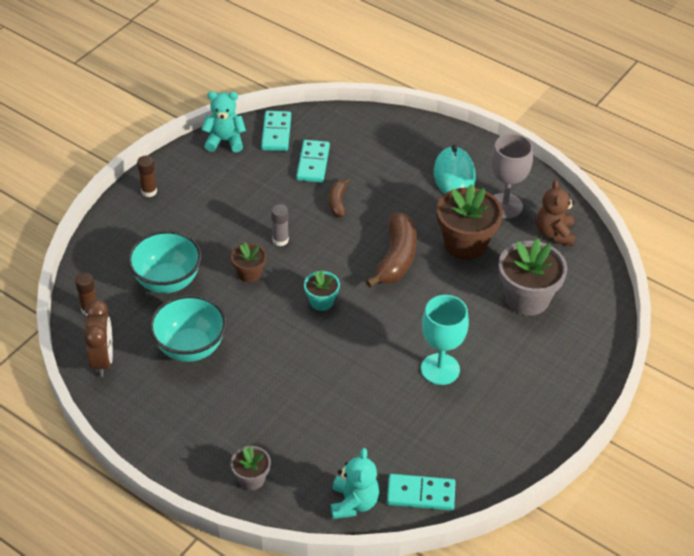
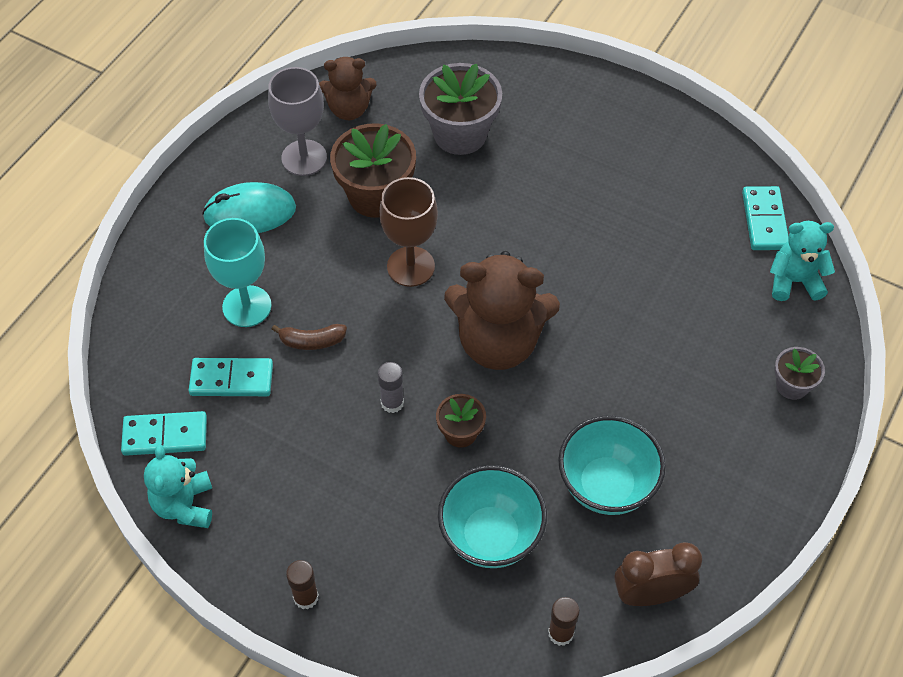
camera: 95 degrees left, 10 degrees up
turquoise flower pot [304,270,340,311] -> brown teddy bear [444,251,560,370]
brown banana [366,212,417,288] -> brown goblet [379,177,438,287]
turquoise goblet [421,295,469,385] -> turquoise goblet moved to [204,218,272,327]

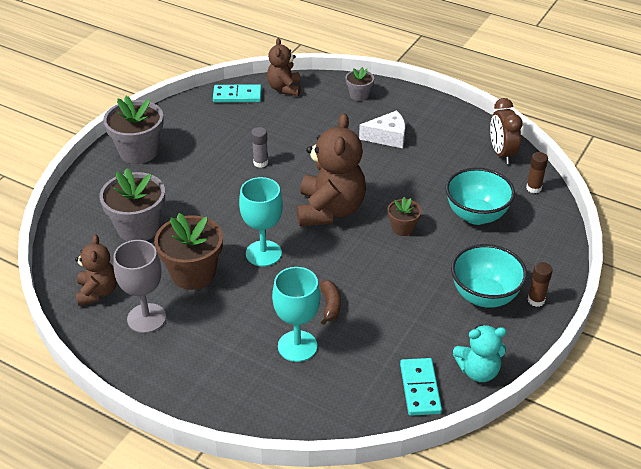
camera: 90 degrees left, 15 degrees down
turquoise domino [188,358,273,396] -> none
turquoise mouse [202,182,296,233] -> none
grey glue stick [378,362,404,413] -> grey glue stick moved to [251,127,268,168]
brown goblet [379,177,438,287] -> turquoise goblet [239,177,283,267]
turquoise bowl [558,416,666,515] -> turquoise bowl moved to [451,244,527,308]
turquoise teddy bear [770,221,835,301] -> brown teddy bear [267,38,301,96]
none -> grey flower pot [103,96,164,164]
none -> white cheese [359,110,405,148]

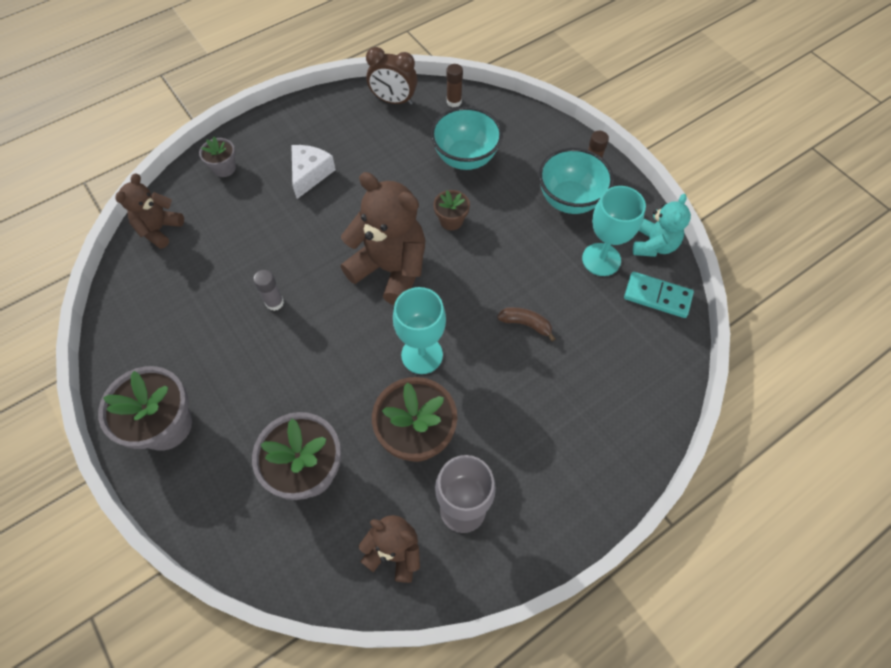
camera: 65 degrees left, 20 degrees up
turquoise domino [213,84,262,102] -> none
brown teddy bear [267,38,301,96] -> brown teddy bear turned 90 degrees clockwise [115,173,184,249]
turquoise goblet [272,267,320,362] -> turquoise goblet moved to [582,186,646,276]

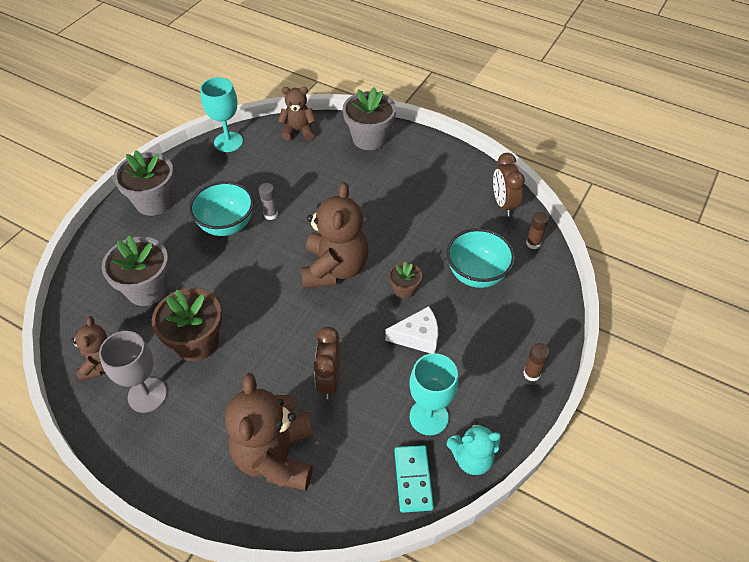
camera: 65 degrees right, 10 degrees down
grey flower pot [199,137,236,177] -> grey flower pot [343,87,396,150], size x1.89
white cheese [291,145,336,199] -> white cheese moved to [385,306,438,354]
turquoise goblet [393,287,446,374] -> turquoise goblet moved to [200,77,243,152]
brown banana [497,307,556,341] -> brown clock [313,327,340,399]
turquoise bowl [539,148,614,214] -> turquoise bowl moved to [189,181,254,236]
none -> brown teddy bear [225,373,313,491]

